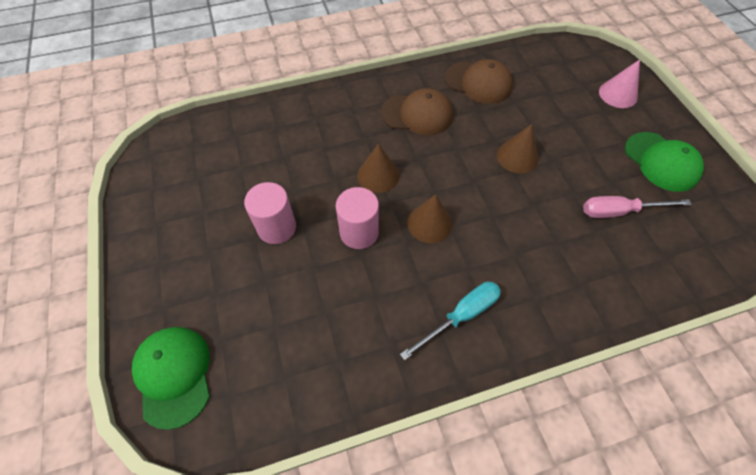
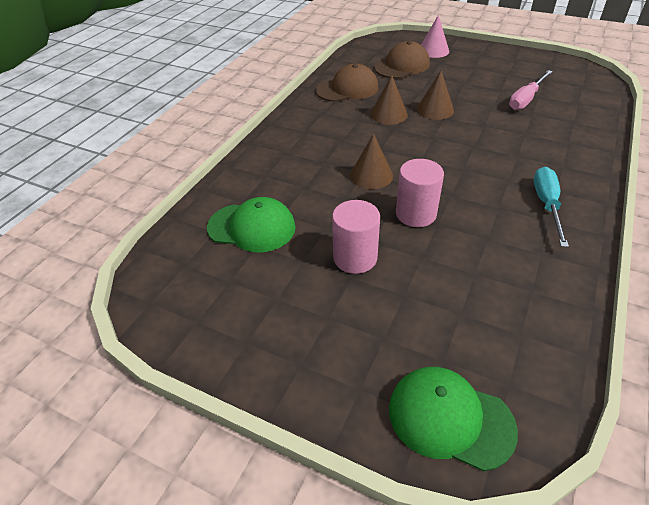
camera: 45 degrees left, 15 degrees down
brown cap [381,88,453,135] -> brown cap moved to [374,41,430,79]
brown cone [407,194,452,243] -> brown cone moved to [370,75,408,125]
green cap [625,132,704,192] -> green cap moved to [207,197,296,252]

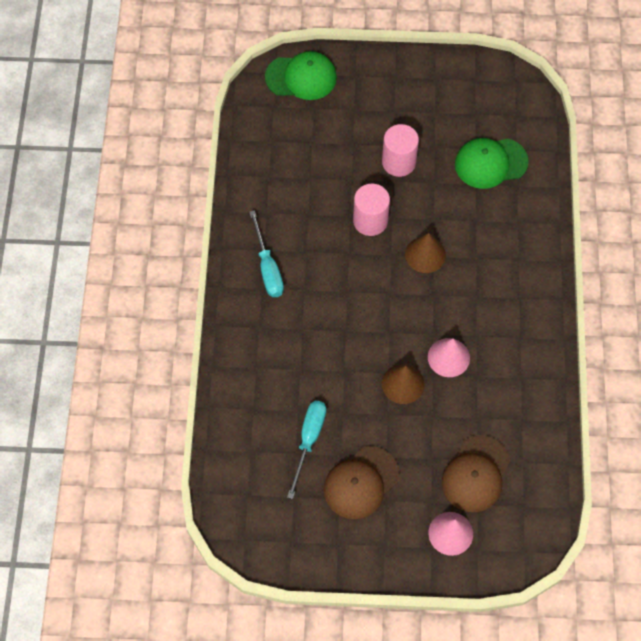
camera: 155 degrees right, 20 degrees up
brown cap [315,64,378,102] -> brown cap moved to [324,446,400,519]
brown cone [370,75,408,125] -> pink cone [428,338,470,377]
pink screwdriver [509,70,553,110] -> turquoise screwdriver [287,401,326,499]

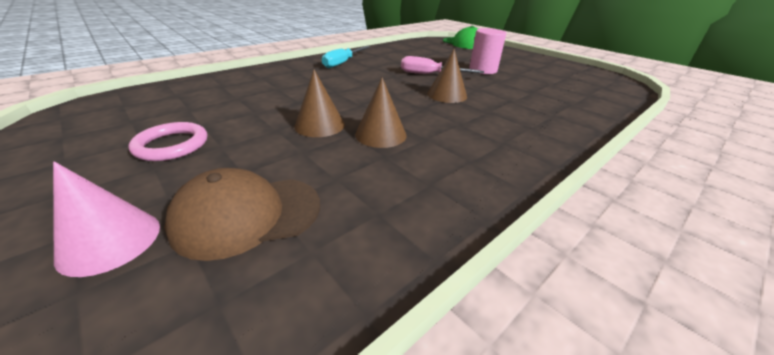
camera: 45 degrees right, 30 degrees down
turquoise screwdriver [287,401,326,499] -> none
brown cap [324,446,400,519] -> pink ring [128,122,207,161]
pink cylinder [353,184,390,236] -> pink screwdriver [401,56,484,74]
pink cone [428,338,470,377] -> brown cone [355,77,407,148]
green cap [455,138,529,189] -> none

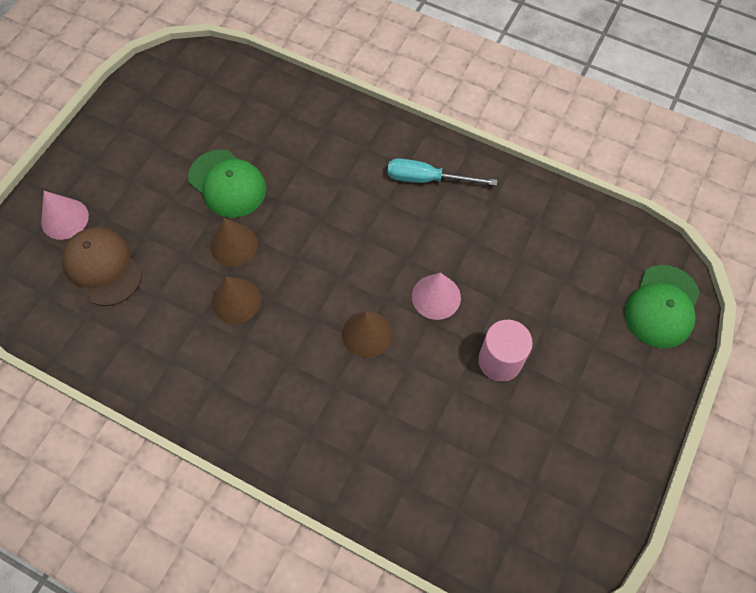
camera: 70 degrees right, 30 degrees up
pink ring [128,122,207,161] -> none
pink screwdriver [401,56,484,74] -> pink cone [412,273,461,320]
none -> green cap [188,150,266,218]

